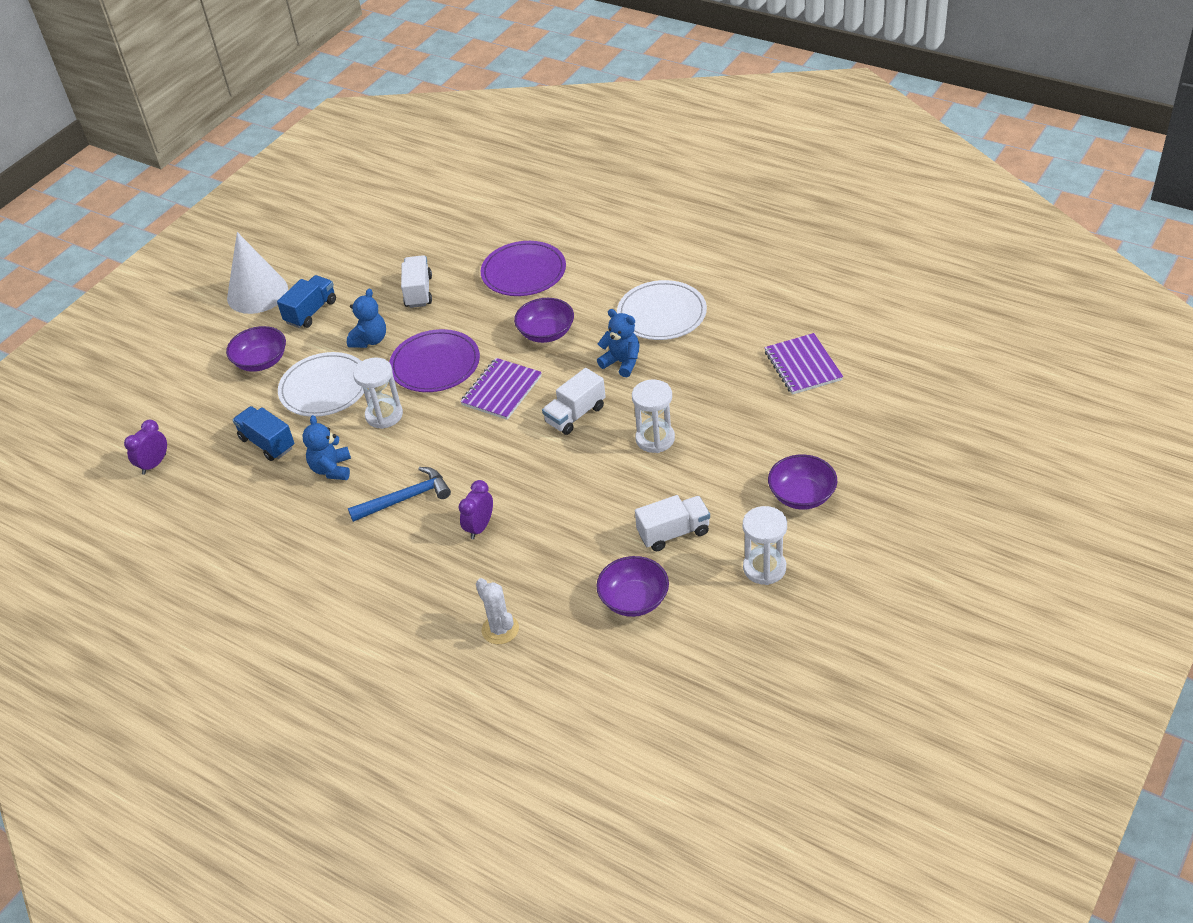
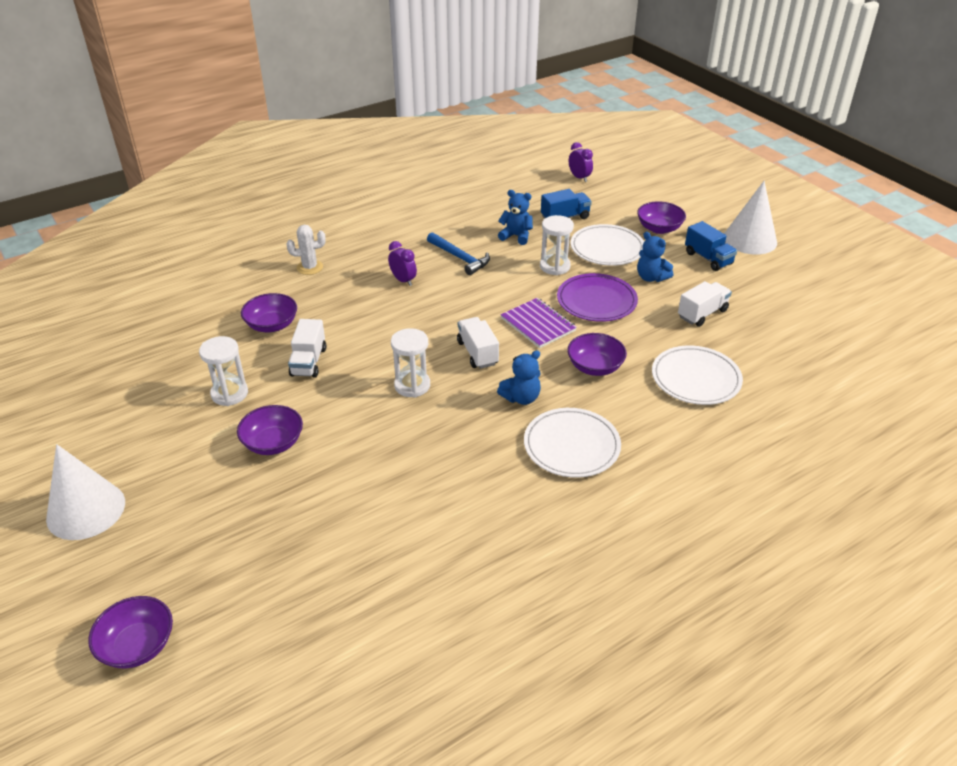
camera: 110 degrees right, 5 degrees down
blue hammer [348,467,451,522] -> blue hammer turned 45 degrees counterclockwise [427,232,490,275]
white truck [401,255,432,308] -> white truck turned 60 degrees counterclockwise [678,281,732,327]
purple plate [481,241,566,296] -> white plate [652,345,743,405]
purple notebook [764,333,843,395] -> none
none -> white cone [46,444,125,540]
none -> purple bowl [88,596,173,669]

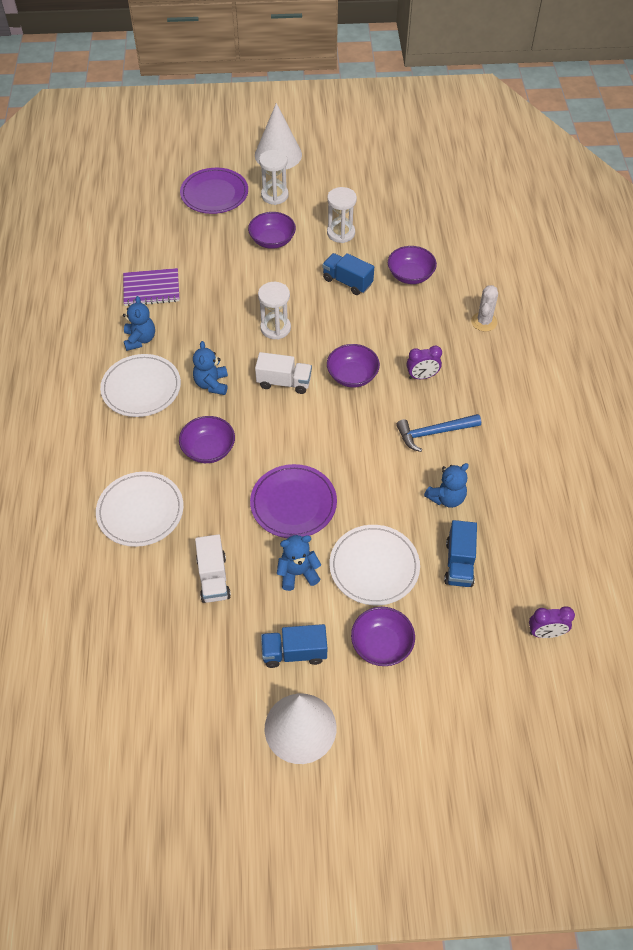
camera: 120 degrees right, 15 degrees up
purple bowl [88,596,173,669] -> purple bowl moved to [327,344,380,388]
white truck [288,319,326,378] -> blue truck [322,253,374,295]
purple notebook [501,298,577,348] -> purple notebook moved to [123,268,180,306]
white hourglass [540,215,574,275] -> white hourglass moved to [259,150,289,205]
none -> blue teddy bear [123,296,155,351]
none -> purple plate [180,168,248,214]

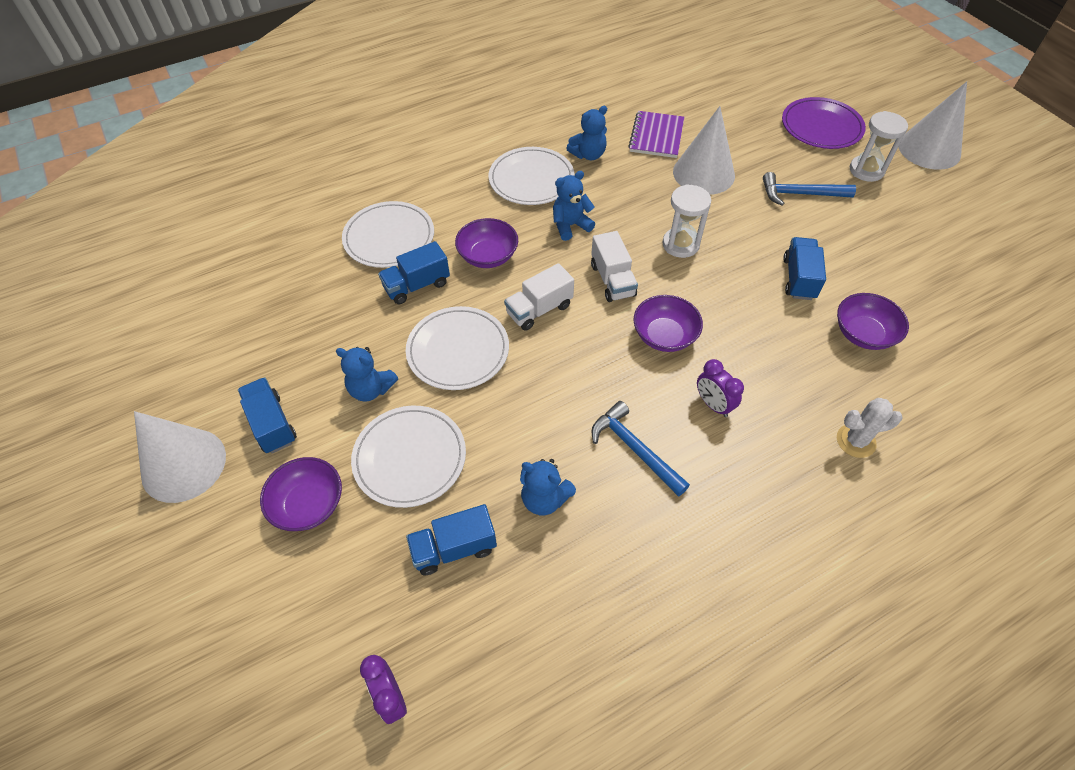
camera: 65 degrees right, 0 degrees up
purple notebook [123,268,180,306] -> purple notebook turned 45 degrees clockwise [629,111,684,158]
white truck [195,534,231,603] -> white truck moved to [504,263,574,331]
purple bowl [248,212,296,249] -> blue hammer [763,172,856,206]
purple plate [250,464,337,538] -> white plate [406,306,509,390]
blue teddy bear [277,535,321,591] -> blue teddy bear turned 150 degrees clockwise [336,347,398,402]
white hourglass [327,187,357,243] -> none
none -> blue truck [378,241,450,304]
none -> white cone [673,106,735,195]

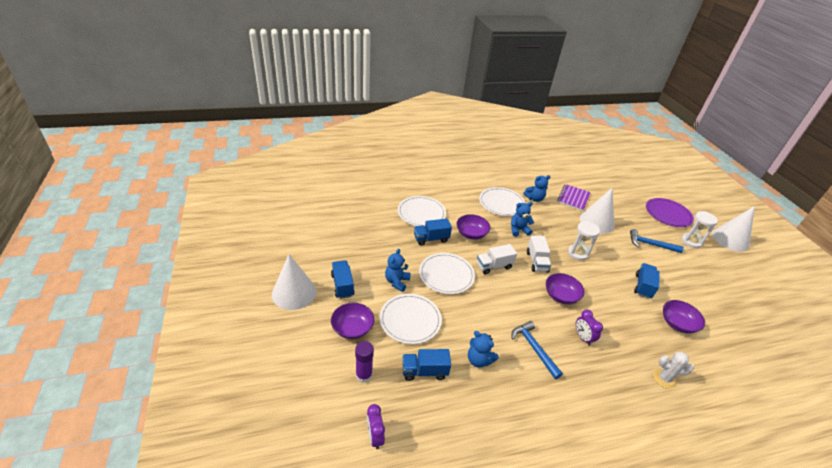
camera: 10 degrees right, 15 degrees down
blue teddy bear [336,347,398,402] -> blue teddy bear turned 75 degrees clockwise [385,249,411,292]
none -> purple glue stick [355,341,374,383]

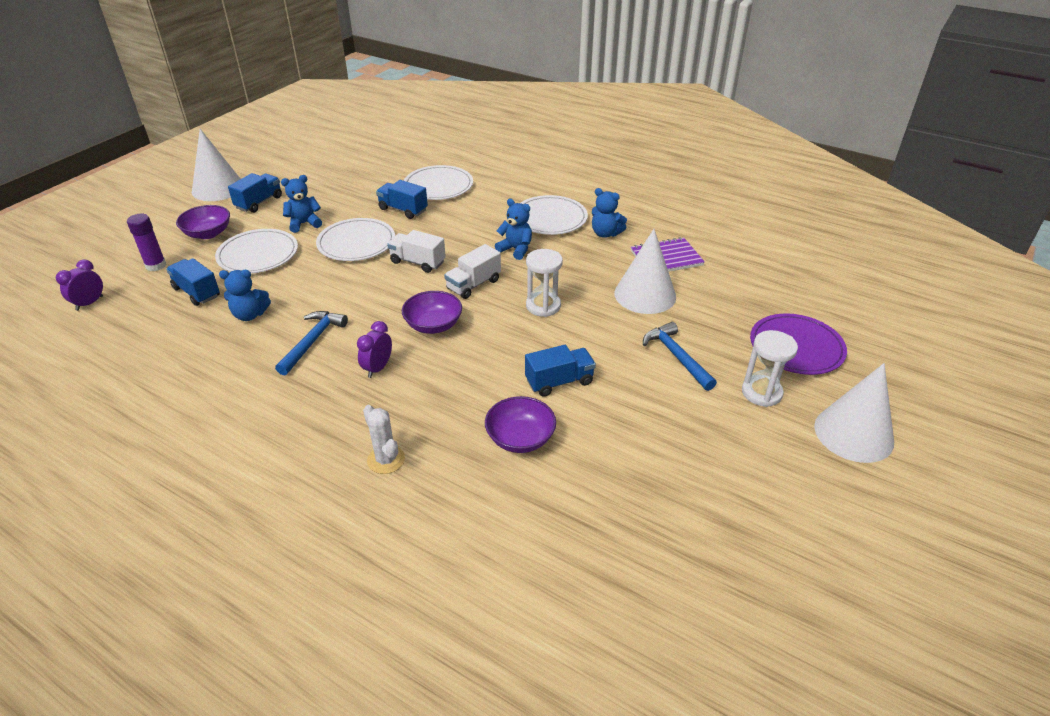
camera: 50 degrees right, 0 degrees up
purple bowl [457,214,490,240] -> none
blue teddy bear [468,331,499,368] -> blue teddy bear turned 90 degrees counterclockwise [219,270,271,321]

